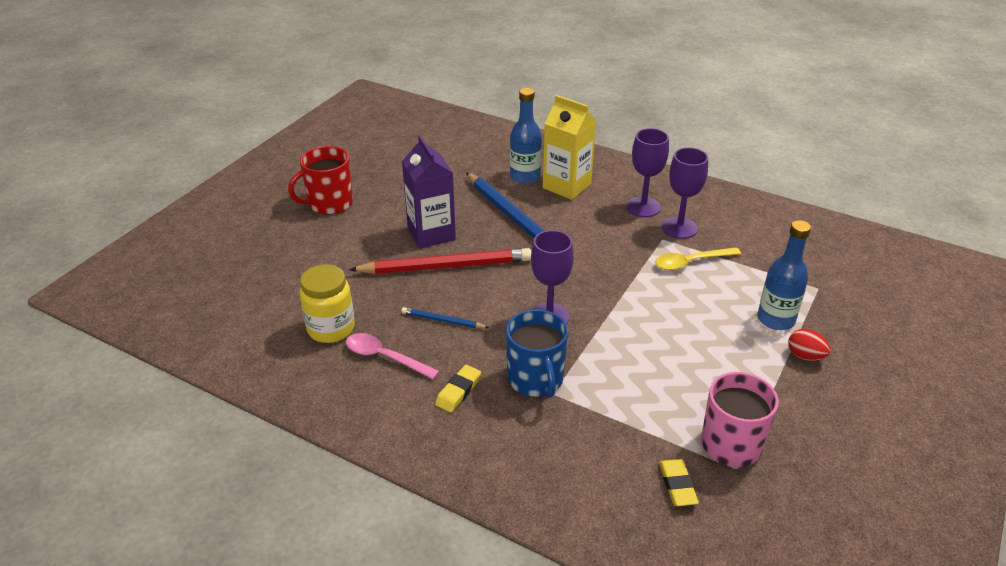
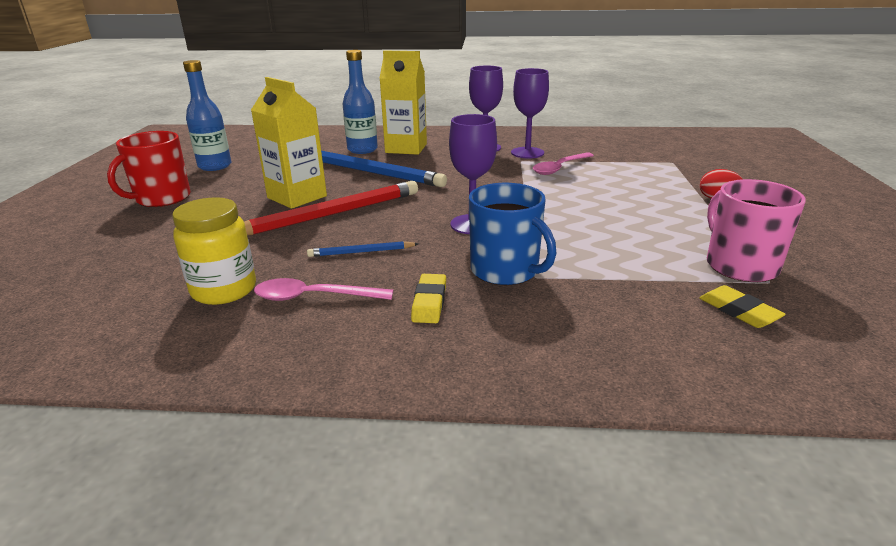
camera: 25 degrees left, 10 degrees down
purple carton [402,135,456,249] -> yellow carton [251,77,327,209]
yellow spoon [655,247,741,270] -> pink spoon [533,152,594,175]
blue bottle [757,220,811,330] -> blue bottle moved to [183,60,231,171]

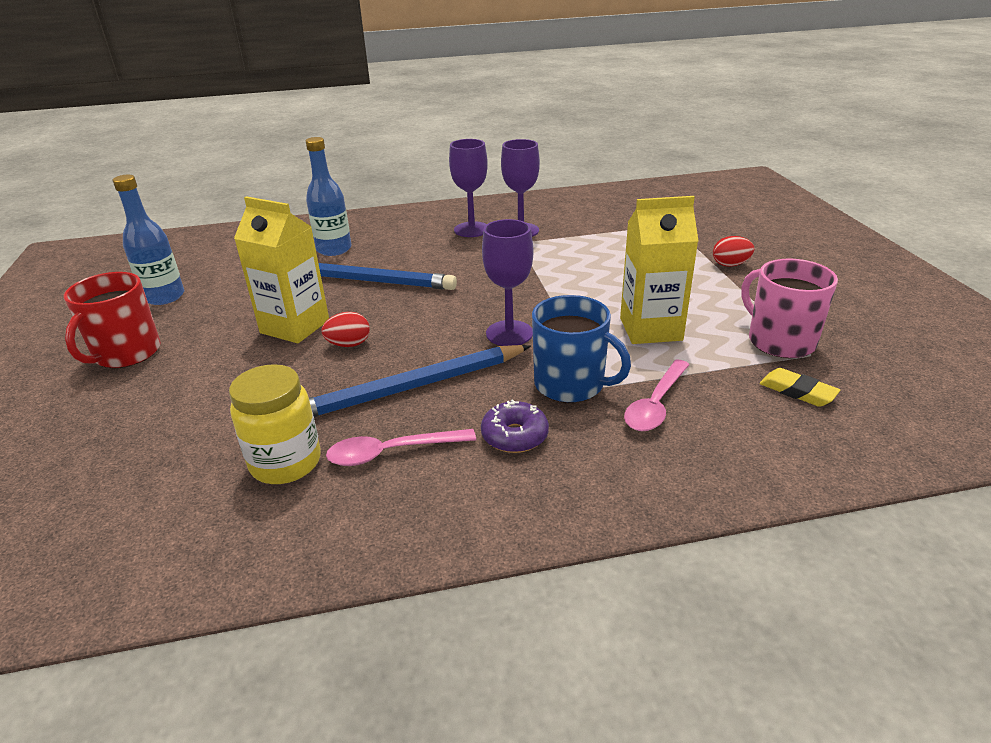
camera: 15 degrees left, 5 degrees up
red pencil [244,181,418,235] -> red egg [321,312,370,347]
blue pencil [307,241,418,257] -> blue pencil [309,345,531,417], size x2.13
yellow carton [380,51,427,155] -> yellow carton moved to [620,196,698,344]
yellow eraser [411,274,446,323] -> purple donut [481,399,549,453]
pink spoon [533,152,594,175] -> pink spoon moved to [624,360,690,431]

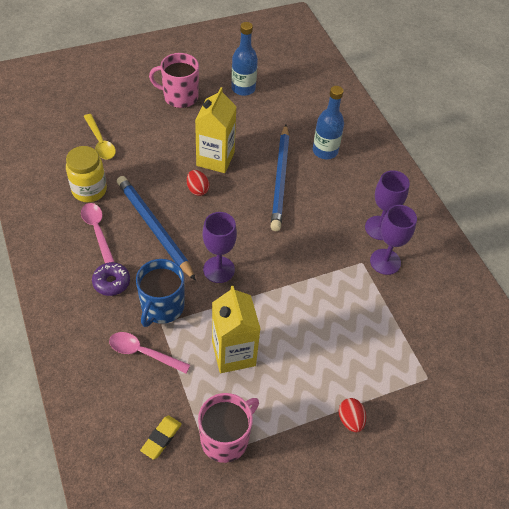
camera: 75 degrees right, 20 degrees up
red mug [64,272,161,368] -> pink mug [149,53,199,108]
none -> yellow spoon [84,114,116,159]

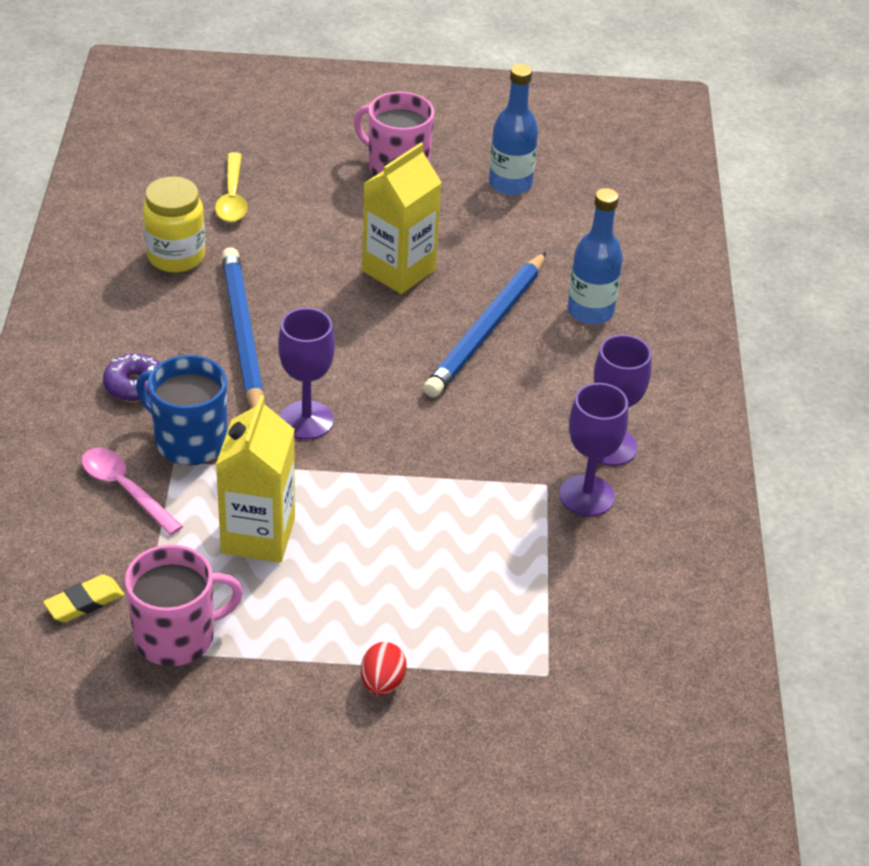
camera: 25 degrees right, 10 degrees down
pink spoon [81,203,115,263] -> none
blue mug [136,259,185,327] -> blue mug turned 75 degrees clockwise [136,355,227,465]
red egg [187,170,209,196] -> none

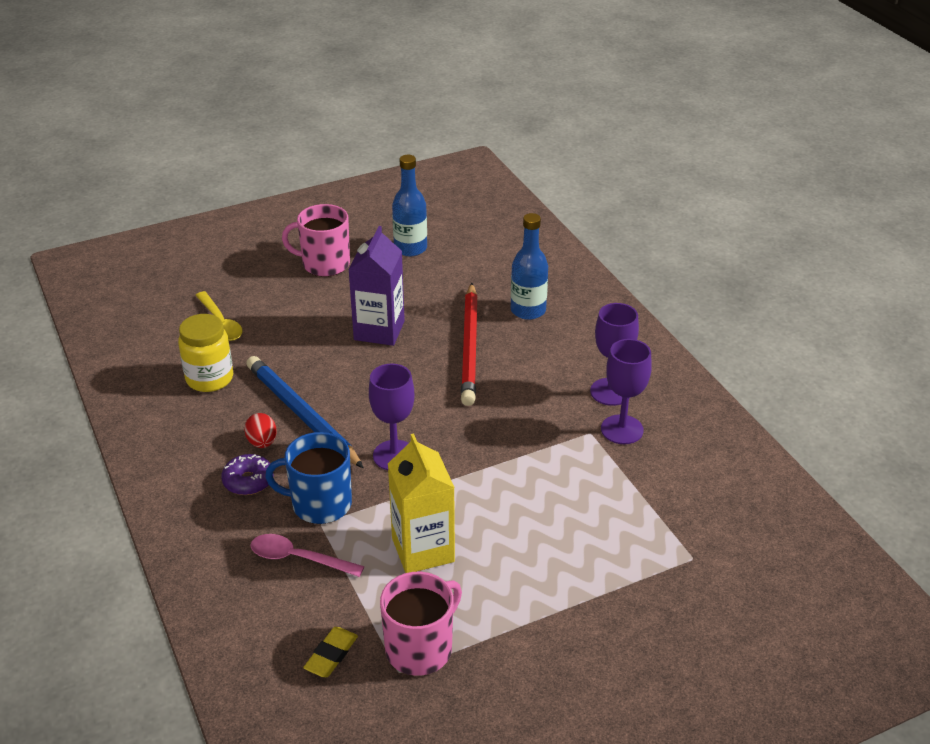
camera: 25 degrees left, 5 degrees down
red egg [361,642,406,696] -> red egg moved to [244,413,277,448]
yellow carton [362,143,442,294] -> purple carton [348,226,405,346]
blue pencil [423,252,546,397] -> red pencil [461,283,478,406]

